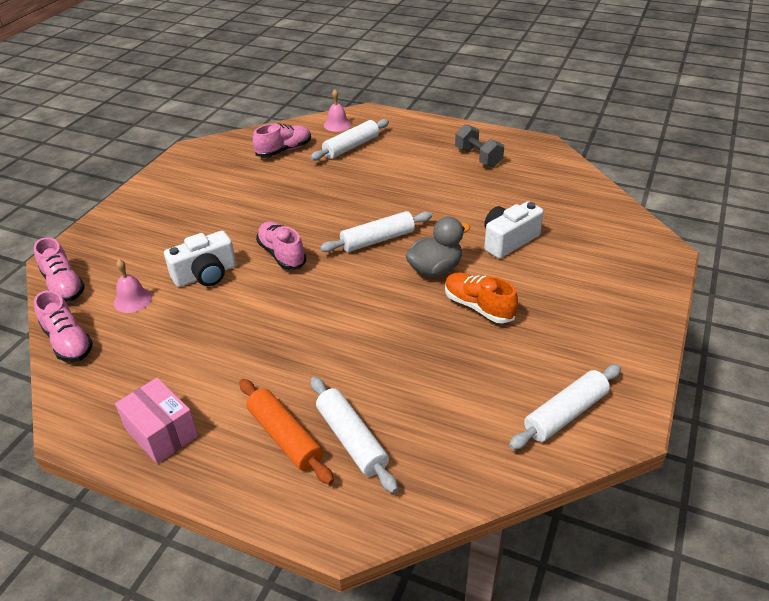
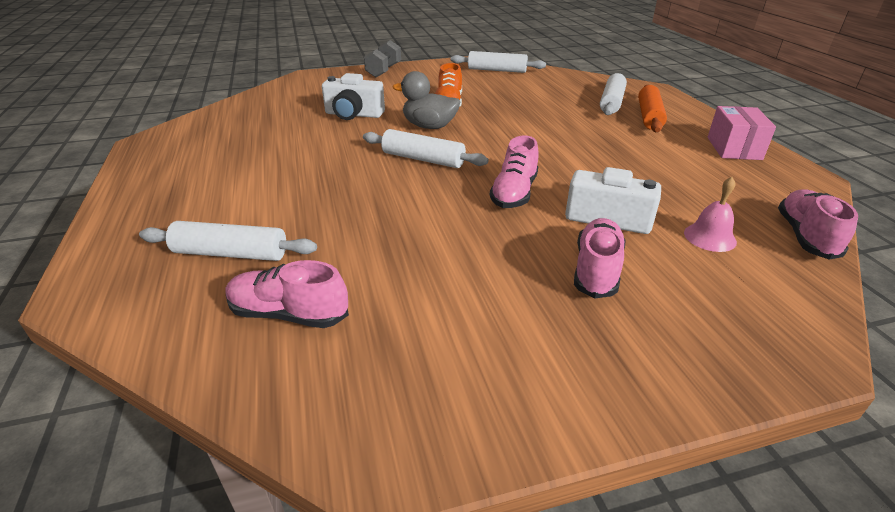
camera: 130 degrees left, 5 degrees down
pink shoe [34,237,85,302] -> pink shoe moved to [574,218,626,298]
pink bell [324,89,351,132] -> none
grey dumbbell [455,124,504,167] -> grey dumbbell moved to [364,40,401,77]

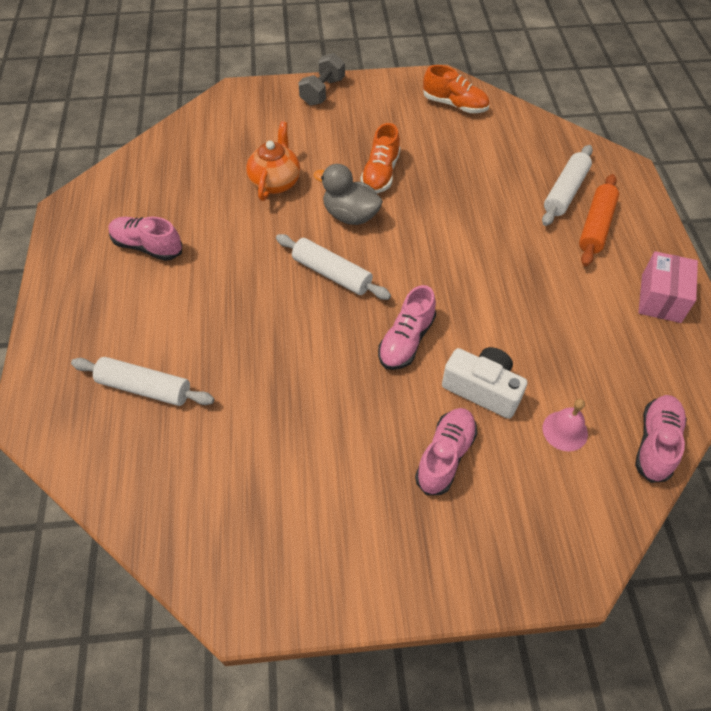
camera: 10 degrees right, 20 degrees up
pink shoe [225,260,349,328] -> pink shoe moved to [108,217,182,261]
white camera [322,73,385,120] -> orange teapot [246,121,300,201]
white rolling pin [451,51,546,73] -> orange shoe [423,65,489,113]

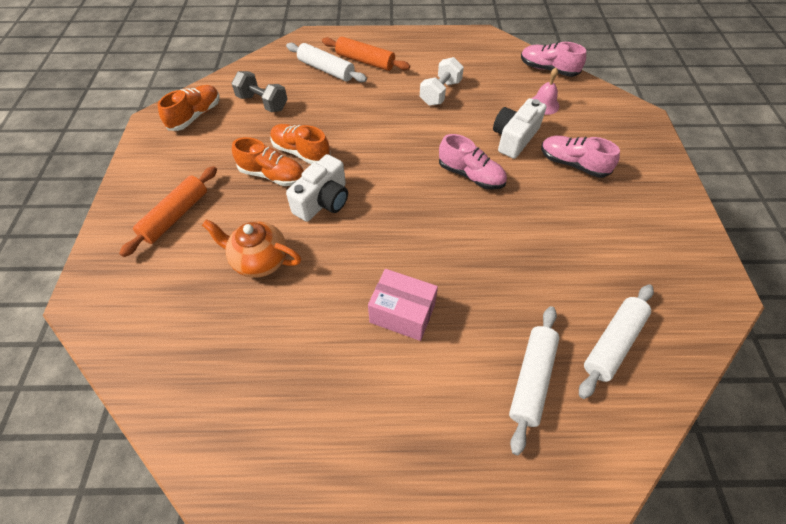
camera: 85 degrees left, 0 degrees up
pink shoe [108,217,182,261] -> none
white rolling pin [276,234,391,300] -> white rolling pin moved to [579,284,654,399]
grey dumbbell [298,53,345,106] -> grey dumbbell moved to [231,71,288,112]
grey duck [313,164,383,225] -> white camera [286,154,348,222]
pink box [638,251,698,323] -> pink box moved to [368,269,438,341]
none -> orange rolling pin [119,166,217,257]
none -> orange shoe [270,124,331,164]
none -> white dumbbell [420,57,464,106]

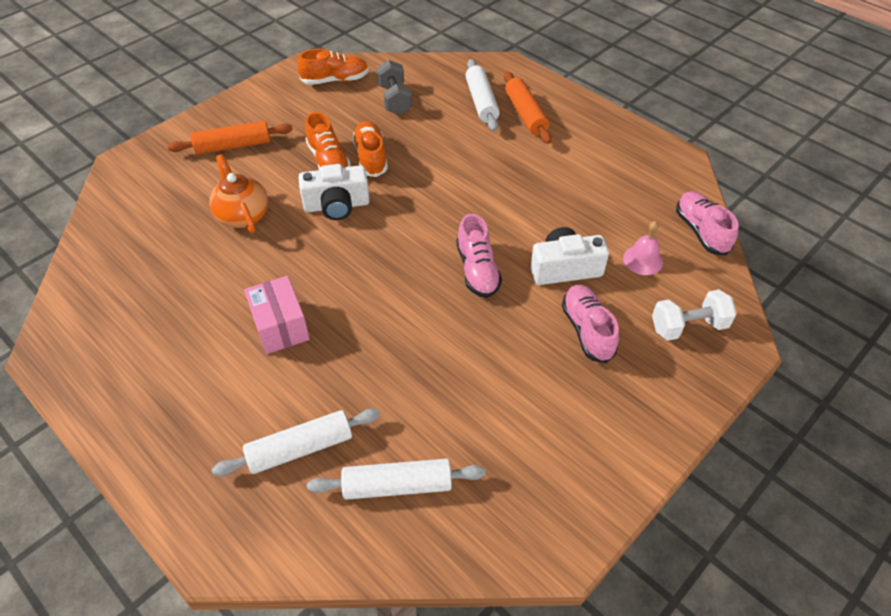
camera: 45 degrees right, 5 degrees down
white dumbbell [420,57,464,106] -> white dumbbell moved to [652,290,737,341]

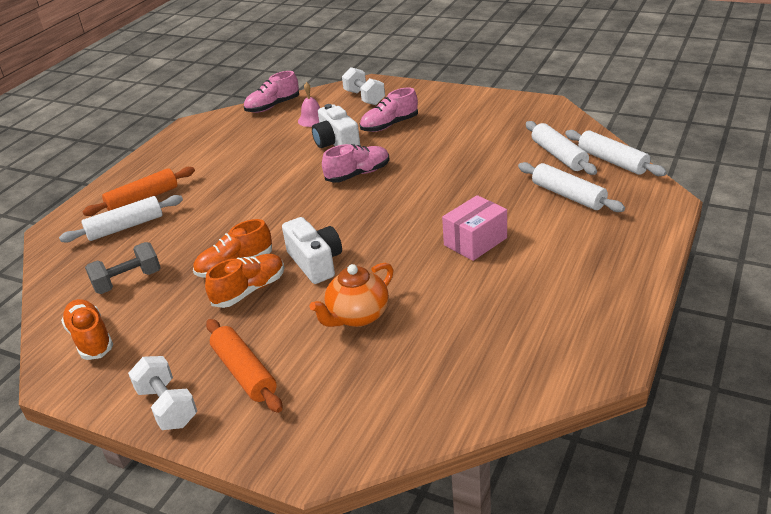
camera: 105 degrees left, 15 degrees down
none -> white dumbbell [128,356,197,430]
none -> white rolling pin [565,130,667,176]

